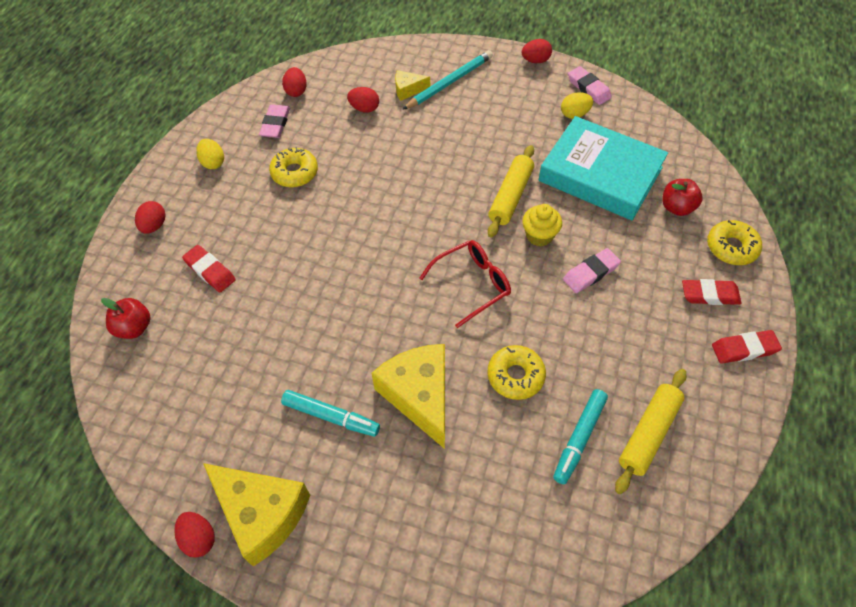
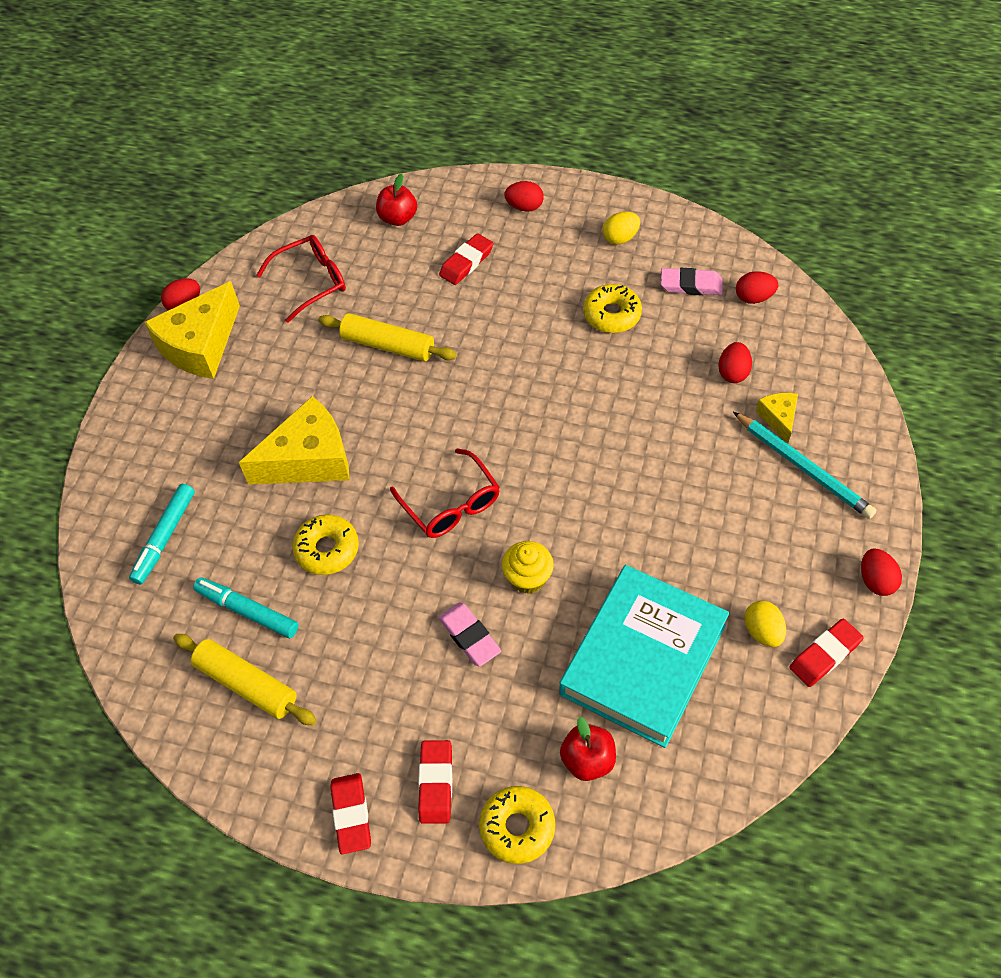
camera: 90 degrees right, 0 degrees up
turquoise marker [281,390,380,437] -> turquoise marker moved to [129,484,195,585]
yellow rolling pin [488,145,534,237] -> yellow rolling pin moved to [318,313,457,362]
pink eraser [568,66,612,105] -> red eraser [789,618,864,687]
none -> red glasses [256,235,346,323]

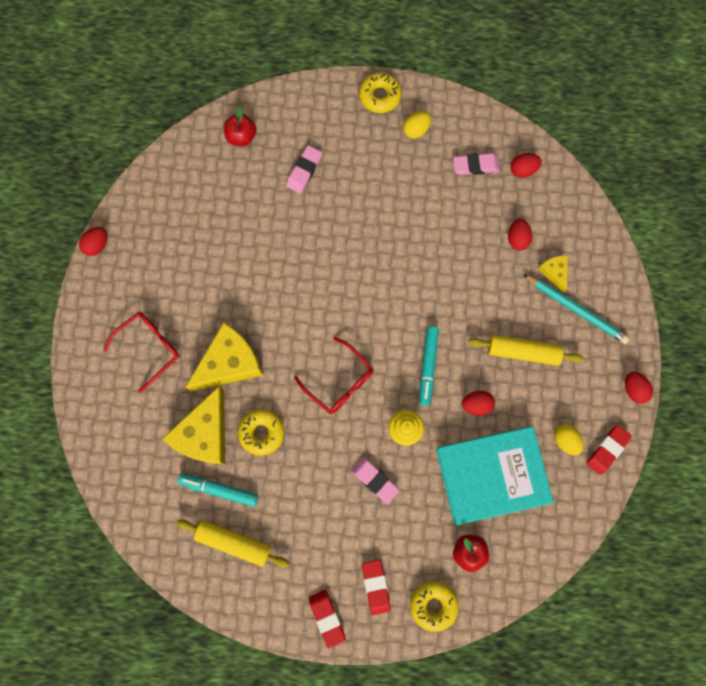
camera: 15 degrees left, 20 degrees up
turquoise marker [129,484,195,585] -> turquoise marker moved to [419,326,439,405]
yellow cheese [144,281,240,379] -> yellow cheese moved to [162,386,225,464]
red glasses [256,235,346,323] -> red glasses moved to [103,312,180,393]
yellow rolling pin [318,313,457,362] -> yellow rolling pin moved to [468,335,583,366]
red eraser [439,233,493,285] -> pink eraser [286,145,322,193]
red egg [504,181,544,212] -> red egg moved to [462,391,495,416]
turquoise book [559,565,730,748] -> turquoise book turned 60 degrees clockwise [436,426,554,525]
yellow donut [583,284,642,333] -> yellow donut moved to [359,73,402,113]

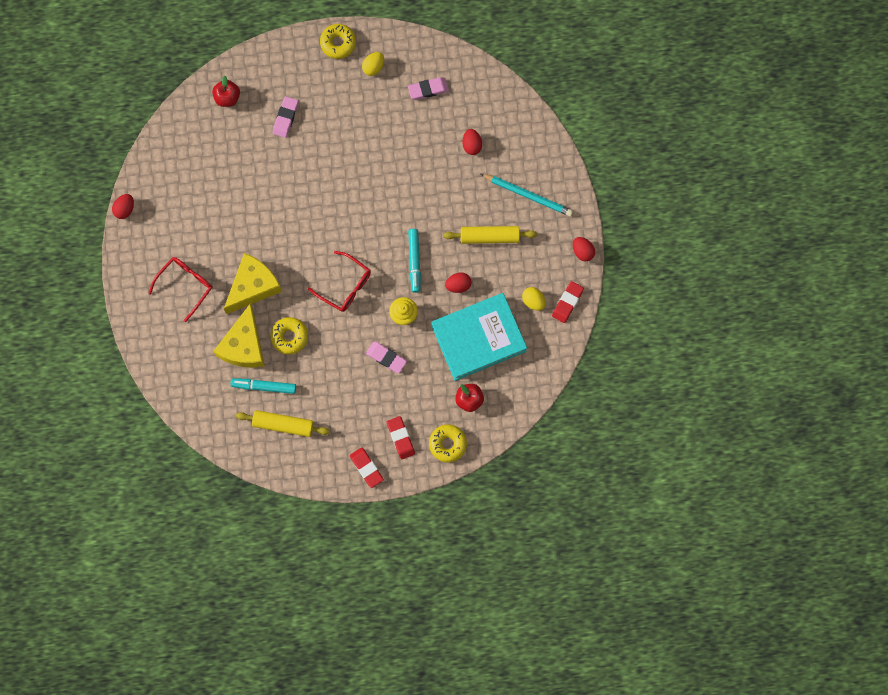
camera: 10 degrees left, 0 degrees up
red egg [510,153,542,178] -> none
yellow cheese [538,255,568,293] -> none

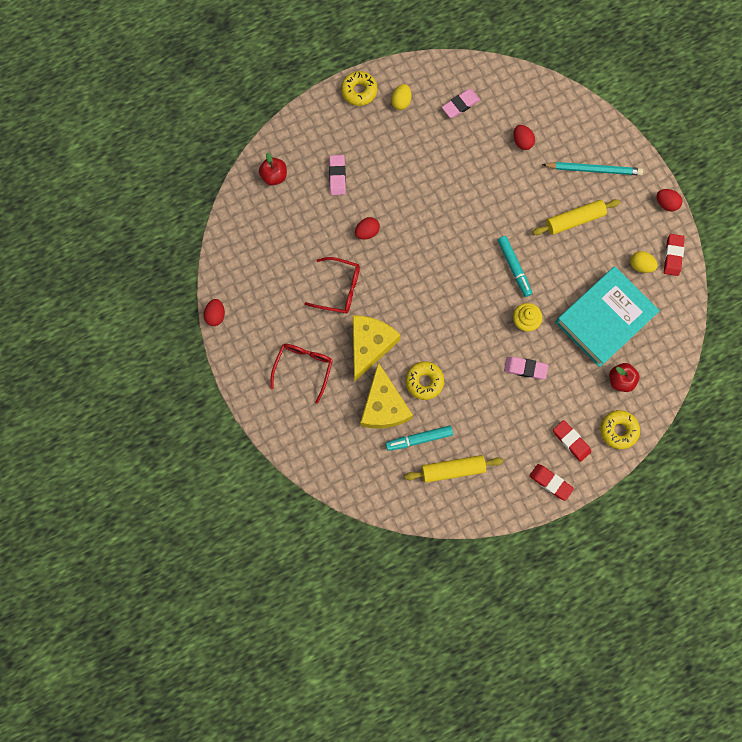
camera: 20 degrees left, 0 degrees up
red glasses [308,251,371,312] -> red glasses moved to [304,257,360,314]
red egg [445,273,472,293] -> red egg moved to [355,217,380,239]

